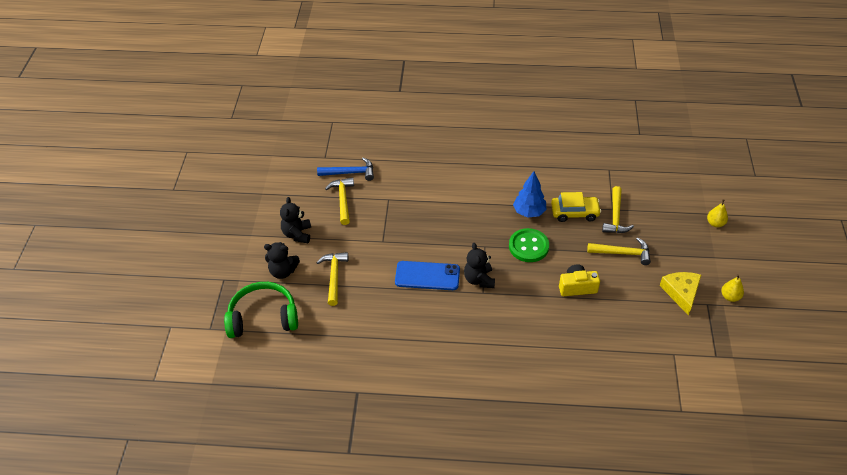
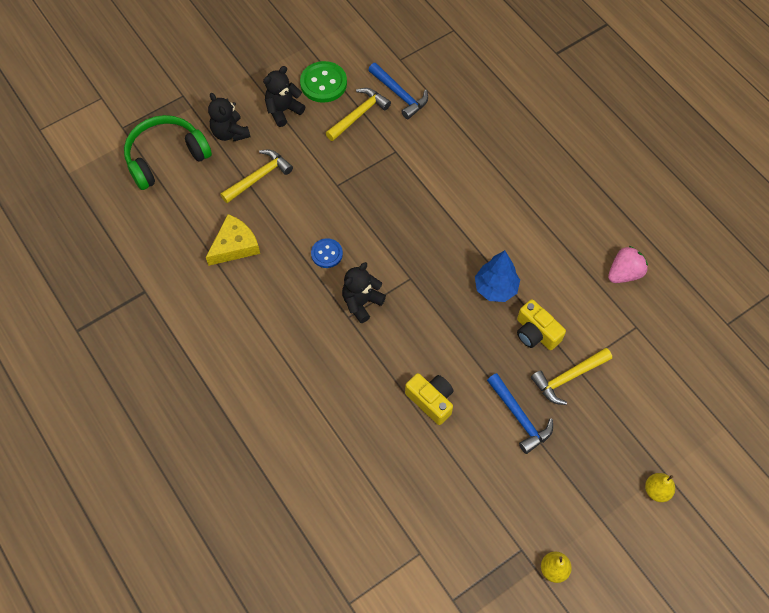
camera: 50 degrees right, 15 degrees up
green headphones [224,282,298,338] -> green headphones turned 75 degrees counterclockwise [124,115,212,190]
blue phone [395,261,460,290] -> blue button [311,238,343,268]
green button [509,228,549,262] -> green button moved to [300,61,347,103]
yellow car [551,192,601,222] -> yellow camera [517,299,566,350]
yellow hammer [587,238,651,265] -> blue hammer [487,373,553,454]
yellow cheese [660,272,701,316] -> yellow cheese moved to [206,214,260,266]
none -> pink strawberry [608,246,648,283]

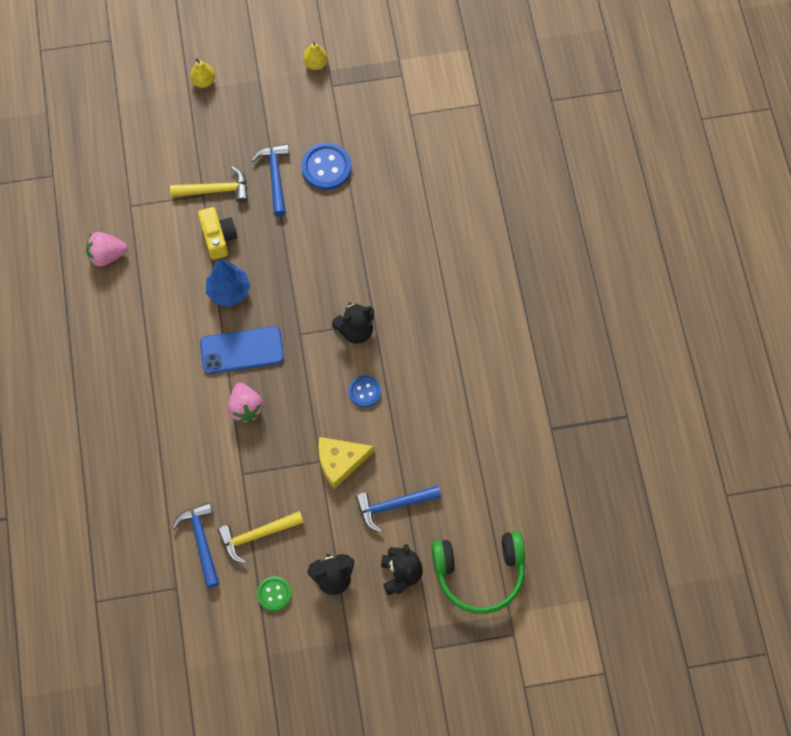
camera: 155 degrees left, 5 degrees up
yellow cheese [206,214,260,266] -> yellow cheese moved to [318,437,375,489]
yellow hammer [220,150,293,203] -> blue hammer [355,485,441,533]
green button [300,61,347,103] -> green button [257,576,292,611], size x0.62
yellow camera [405,373,453,425] -> none
none -> blue phone [200,326,284,374]
none -> pink strawberry [228,383,264,422]
none -> blue button [301,142,352,190]

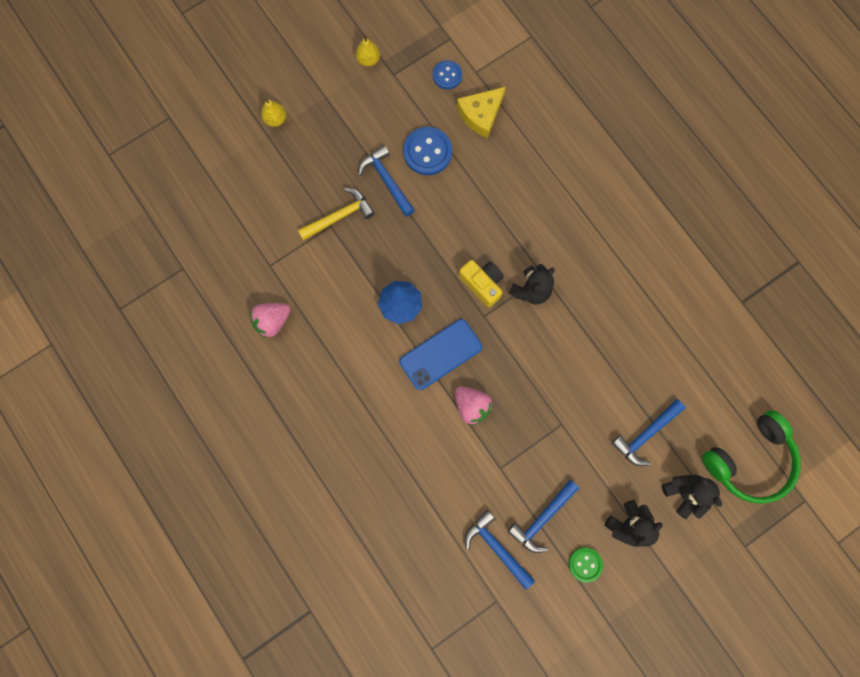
camera: 25 degrees left, 10 degrees up
yellow camera [198,207,237,260] -> yellow camera moved to [459,260,504,308]
yellow hammer [217,511,304,564] -> blue hammer [507,480,579,553]
yellow cheese [318,437,375,489] -> yellow cheese moved to [457,87,506,138]
blue button [348,375,381,408] -> blue button moved to [433,60,462,89]

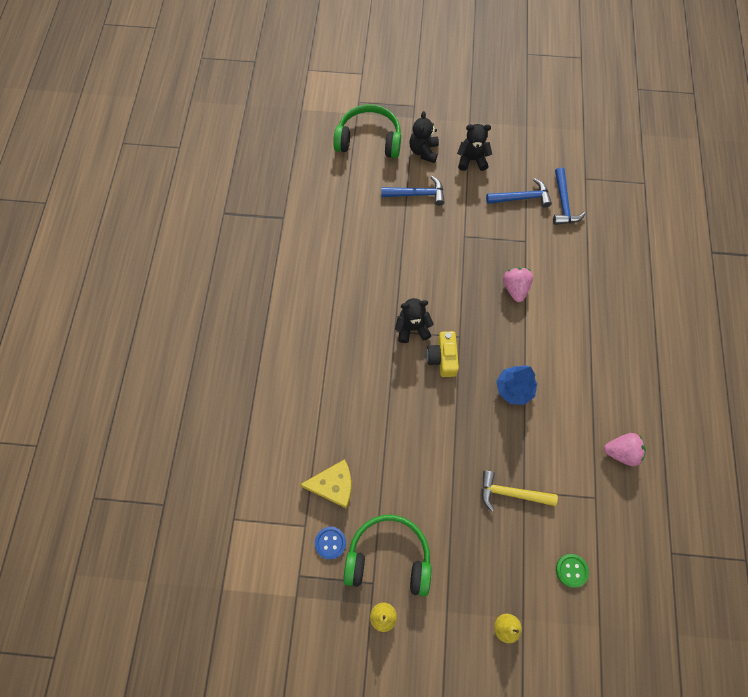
camera: 140 degrees left, 10 degrees down
blue hammer [358,145,415,217] -> none
blue phone [399,319,482,390] -> none
blue button [403,127,452,175] -> none
green button [569,547,603,583] -> green button moved to [556,554,589,588]
none -> green headphones [343,515,431,596]

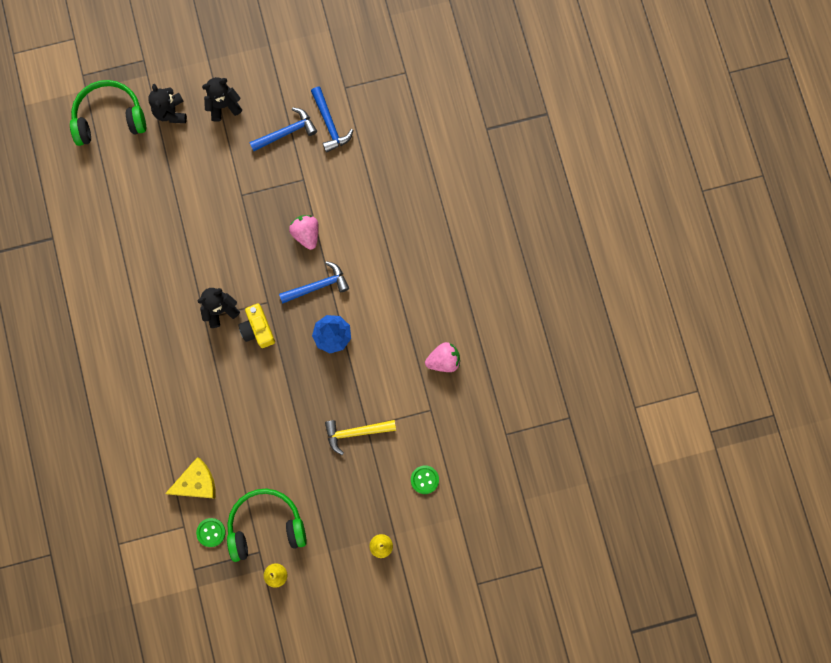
camera: 20 degrees left, 10 degrees up
blue button [315,527,346,560] -> green button [196,518,226,547]
blue hammer [381,176,445,206] -> blue hammer moved to [279,261,349,304]

